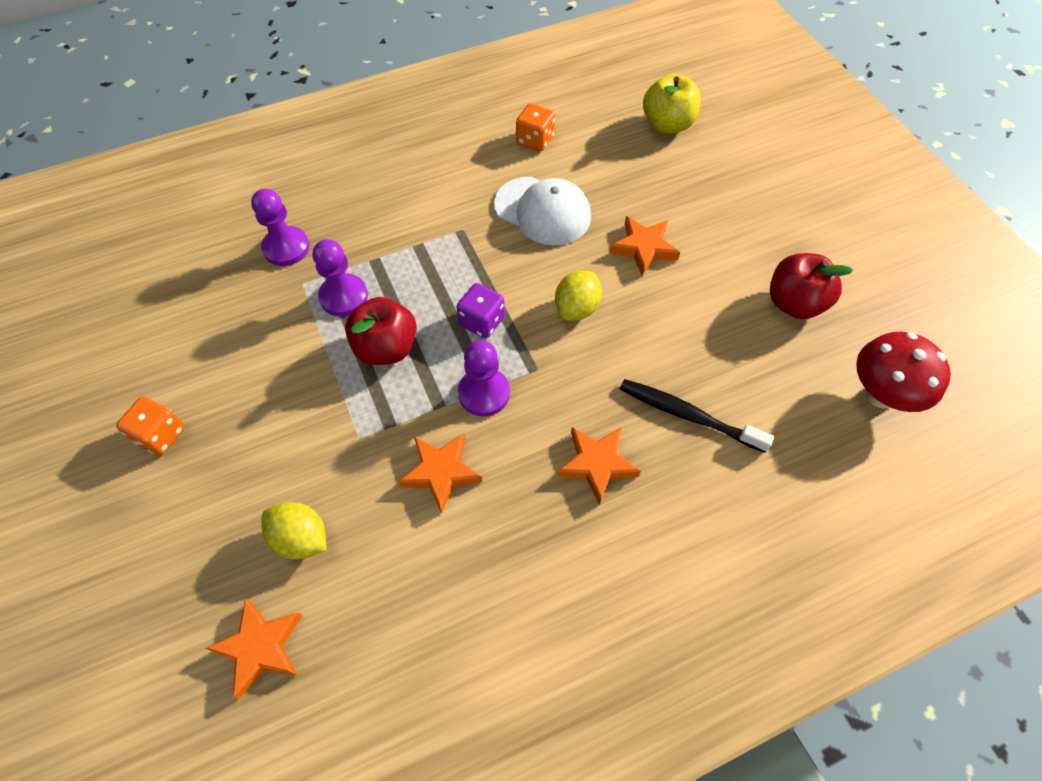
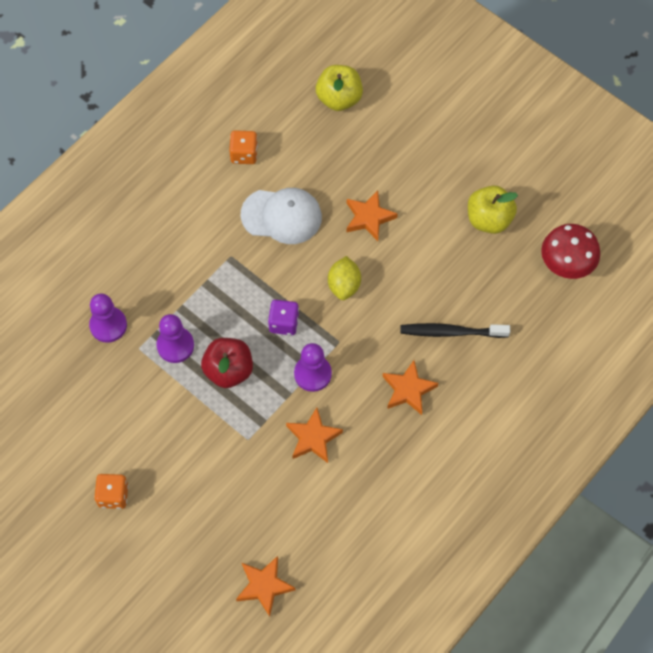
camera: 25 degrees left, 5 degrees up
yellow lemon [261,502,327,559] -> none
red apple [770,253,853,319] -> yellow apple [468,186,518,234]

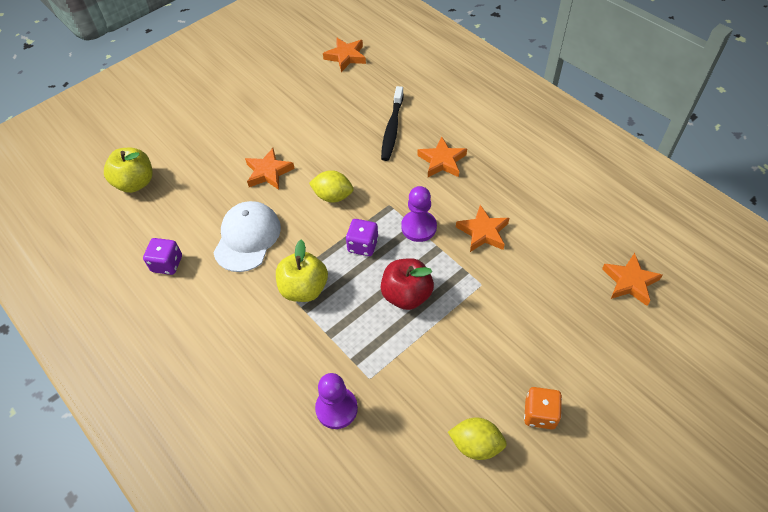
camera: 80 degrees left, 10 degrees down
purple pawn [156,314,194,363] -> none
orange dice [229,130,258,164] -> purple dice [143,238,182,275]
yellow apple [468,186,518,234] -> yellow apple moved to [276,240,328,302]
red mushroom [541,224,600,279] -> orange star [323,37,366,72]
none -> yellow lemon [448,418,507,460]

